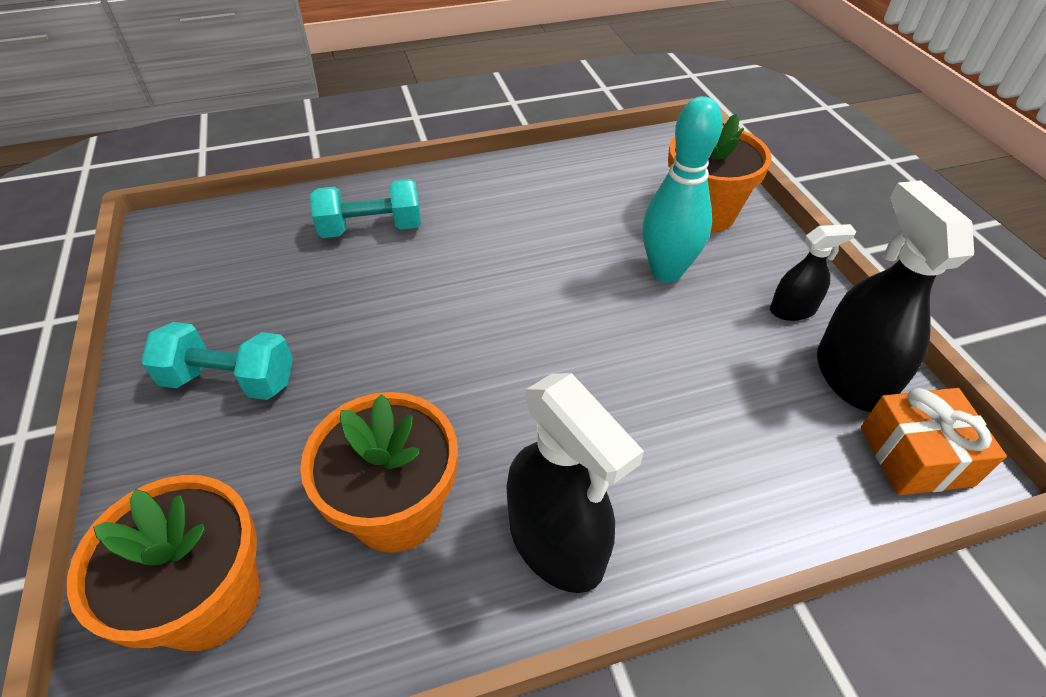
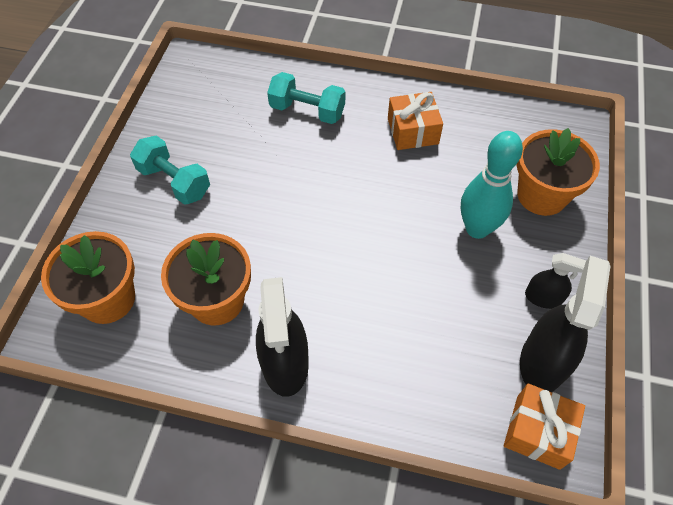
camera: 30 degrees right, 10 degrees up
none -> orange gift [388,92,443,150]

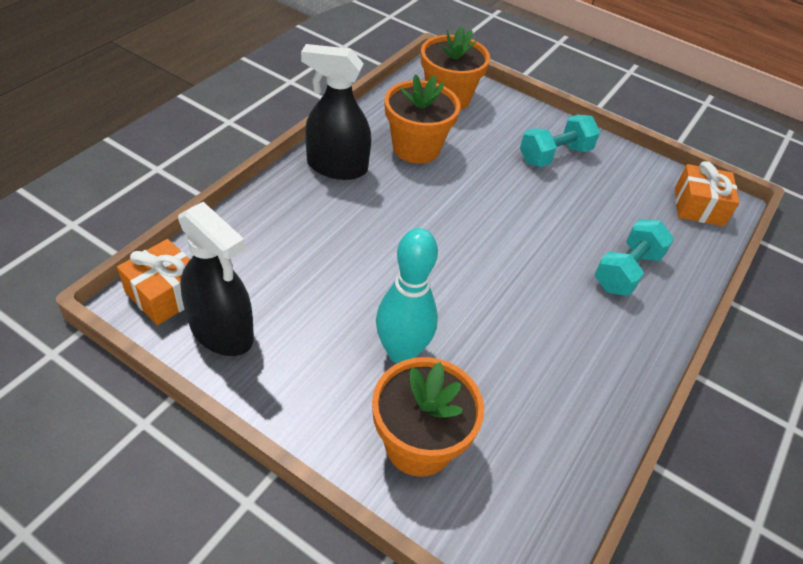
camera: 105 degrees right, 10 degrees down
orange gift [388,92,443,150] -> orange gift moved to [675,161,739,226]
black spray bottle [525,253,586,309] -> none

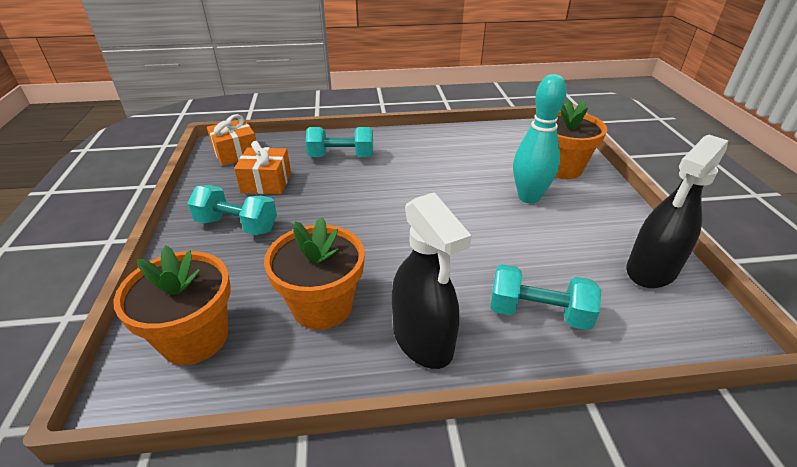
camera: 125 degrees left, 10 degrees down
orange gift [117,239,190,325] -> orange gift moved to [234,141,291,194]
black spray bottle [178,202,254,356] -> black spray bottle turned 135 degrees counterclockwise [626,135,728,288]
none -> turquoise dumbbell [490,264,601,330]

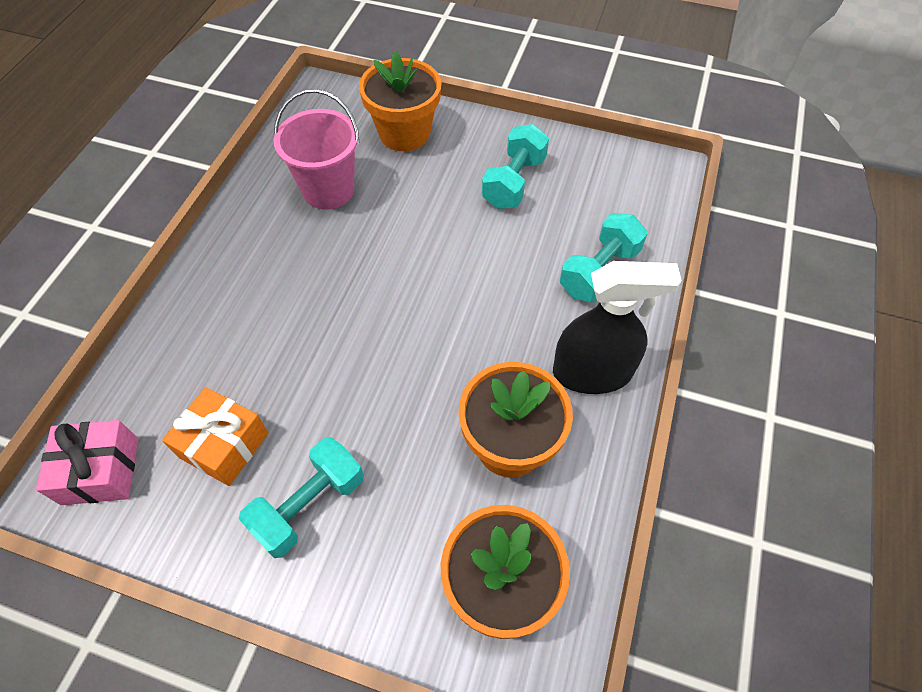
camera: 65 degrees left, 20 degrees up
orange gift [207,114,256,166] -> pink gift [36,420,138,505]
turquoise dumbbell [306,127,373,157] -> turquoise dumbbell moved to [482,124,549,209]
turquoise bowling pin [513,74,567,204] -> none
black spray bottle [626,135,728,288] -> none
none -> pink bucket [274,89,359,210]

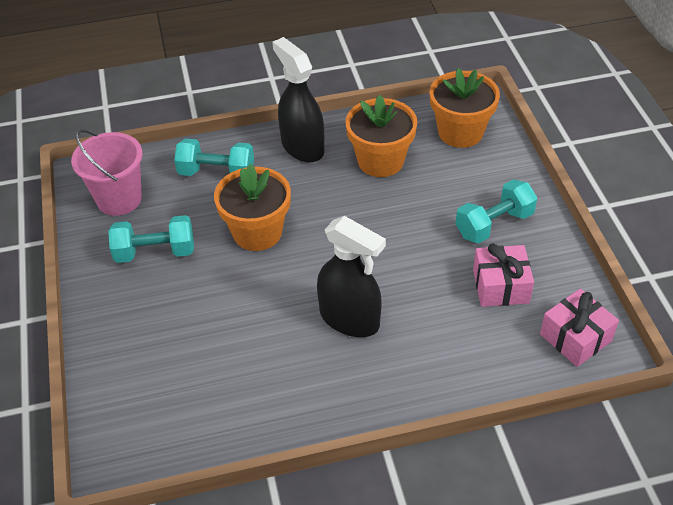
camera: 120 degrees left, 10 degrees down
orange gift [162,387,269,486] -> pink gift [473,243,534,307]
turquoise dumbbell [239,437,364,558] -> turquoise dumbbell turned 45 degrees counterclockwise [456,179,537,243]
pink bucket [274,89,359,210] -> pink bucket moved to [71,129,143,216]
orange flower pot [359,51,441,151] -> orange flower pot moved to [214,163,291,251]
none -> black spray bottle [317,216,386,337]

